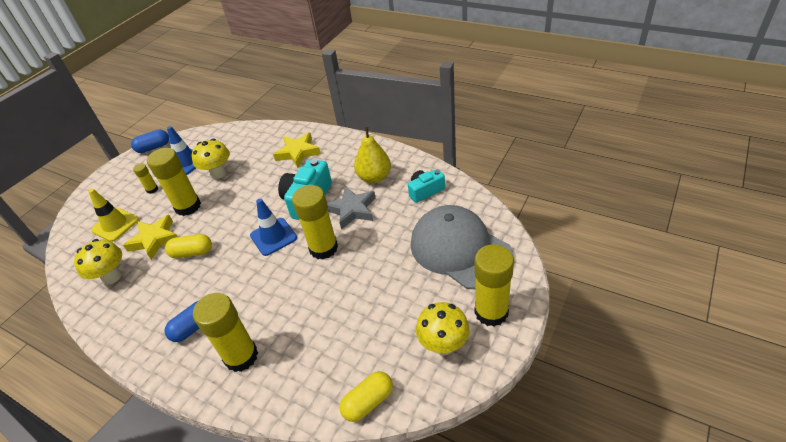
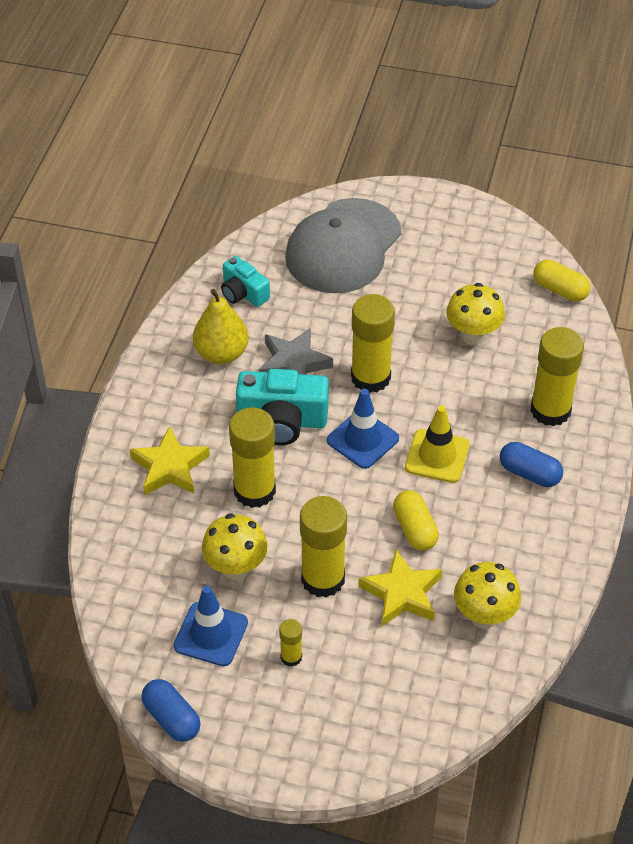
camera: 110 degrees left, 5 degrees up
yellow traffic cone [88,189,139,242] -> yellow traffic cone moved to [405,405,470,483]
yellow mushroom [416,302,470,355] -> yellow mushroom moved to [446,283,505,345]
yellow glue stick [474,244,514,327] -> yellow glue stick moved to [229,407,276,508]

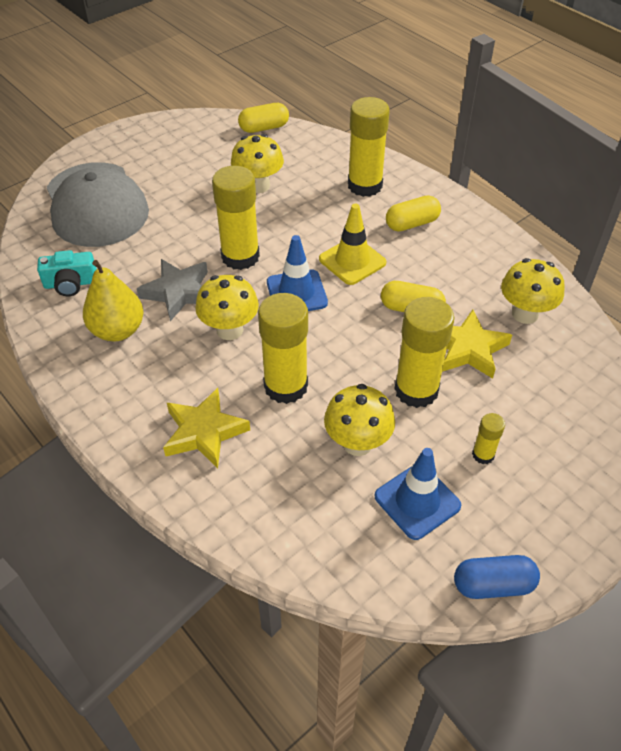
camera: 55 degrees left, 0 degrees up
turquoise camera [236,369,329,445] -> yellow mushroom [195,275,259,340]
blue capsule [500,442,563,487] -> yellow capsule [386,195,441,232]

